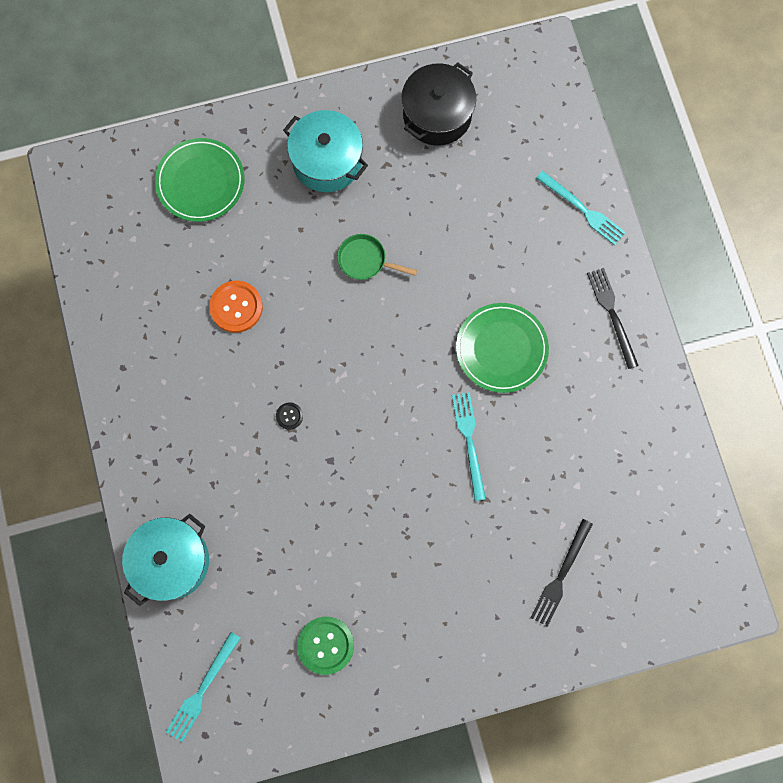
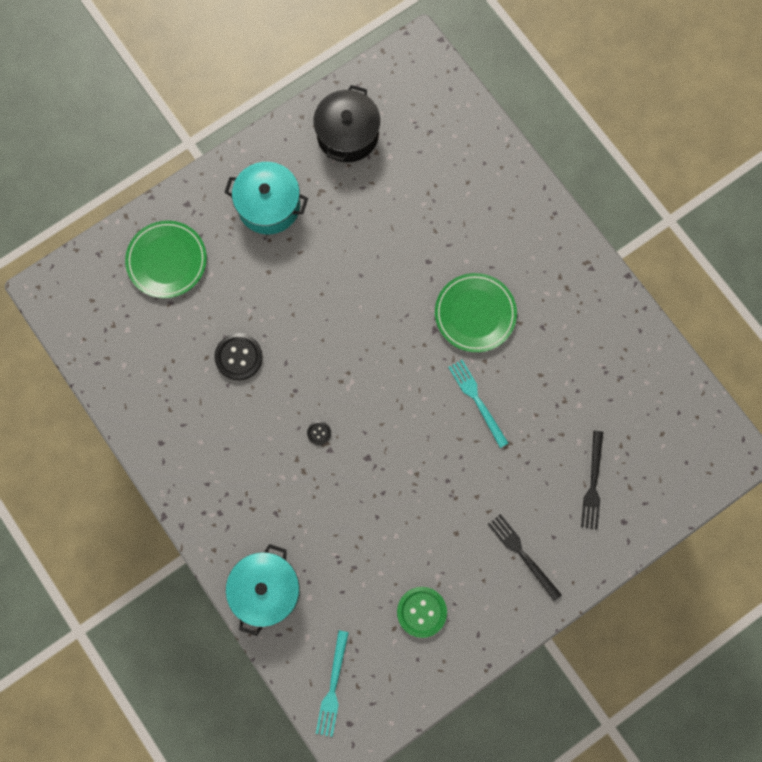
camera: 20 degrees left, 0 degrees up
orange button [209,281,263,333] -> black button [214,333,263,380]
green pan [337,234,417,280] -> none
turquoise fork [536,171,626,245] -> none
black fork [587,268,639,369] -> black fork moved to [488,514,562,601]

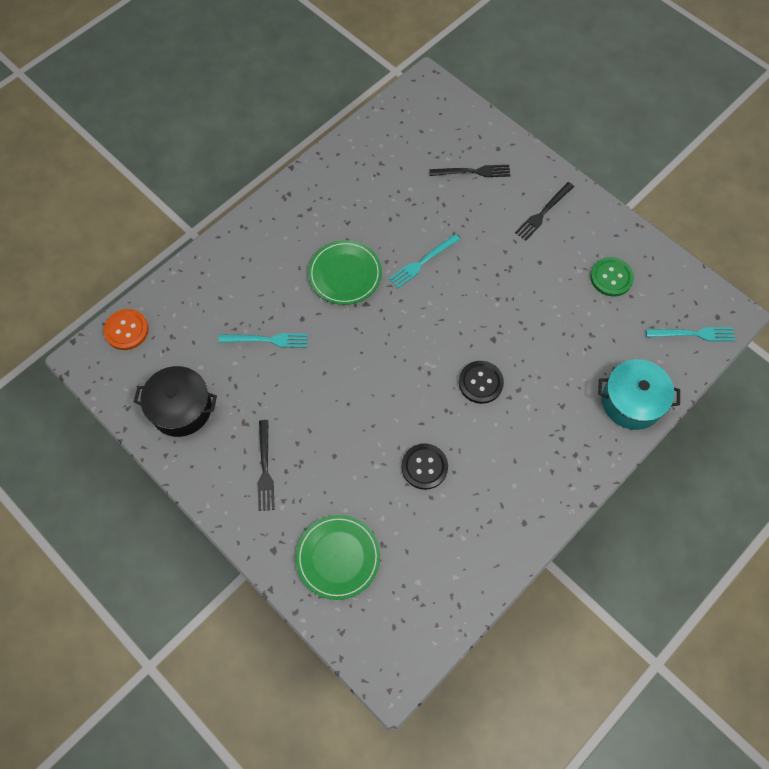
camera: 100 degrees left, 10 degrees down
turquoise pot [224,162,308,234] -> black fork [258,420,275,511]
black button [307,421,331,445] -> black button [459,361,504,404], size x1.99
none -> orange button [104,309,149,350]
none -> turquoise fork [219,333,308,348]

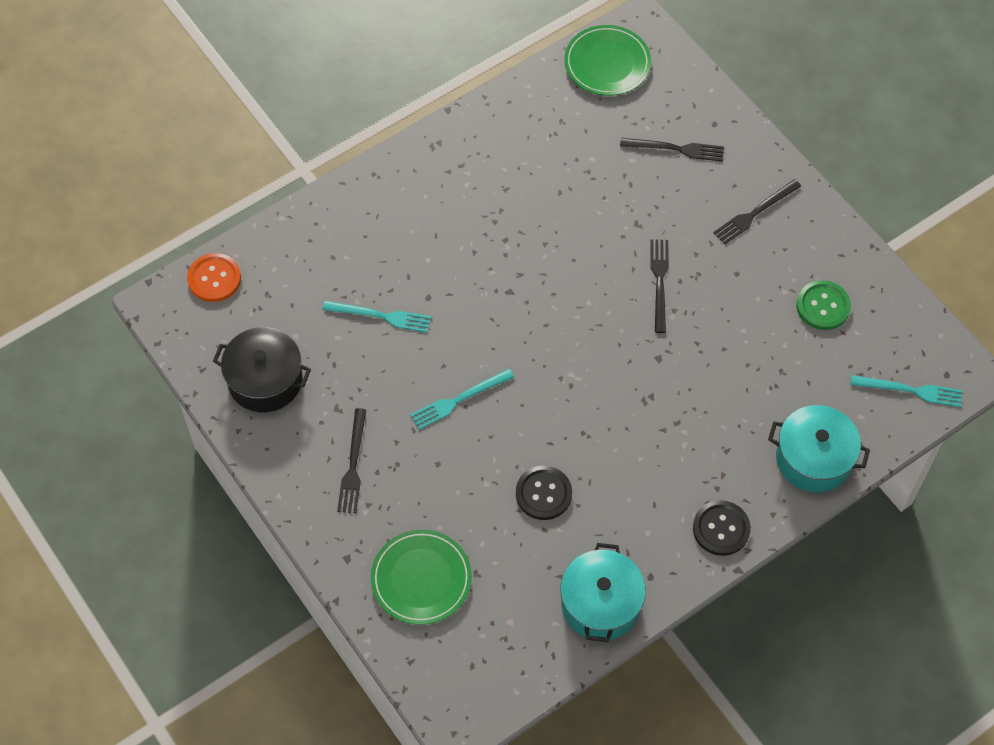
camera: 10 degrees right, 5 degrees down
green plate [308,240,382,305] -> green plate moved to [564,25,651,96]
turquoise fork [389,234,460,288] -> turquoise fork moved to [410,369,514,430]
black button [459,361,504,404] -> black button moved to [693,500,751,556]
none -> turquoise pot [560,543,646,642]
none -> black fork [650,239,669,333]

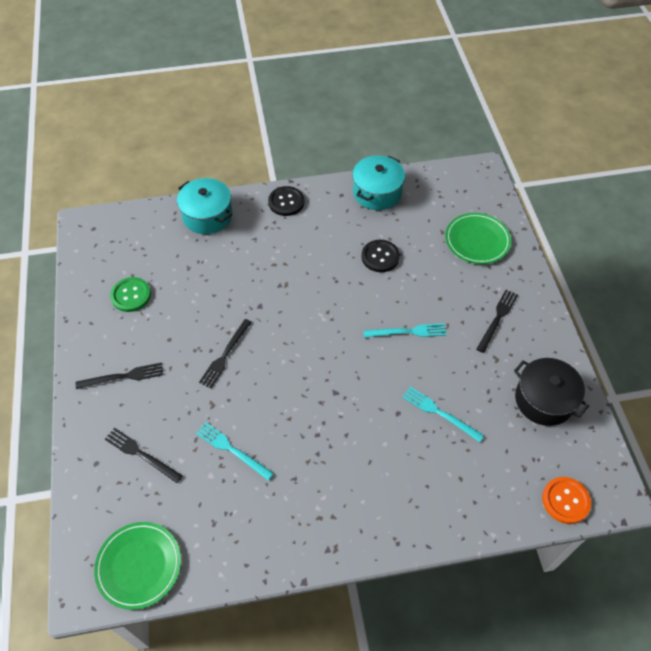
camera: 155 degrees left, 5 degrees down
turquoise fork [850,375,963,407] -> turquoise fork moved to [196,422,274,481]

